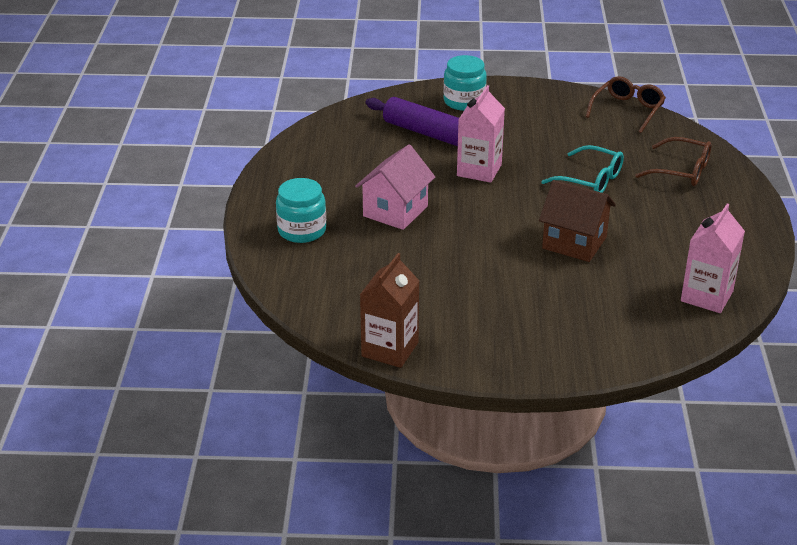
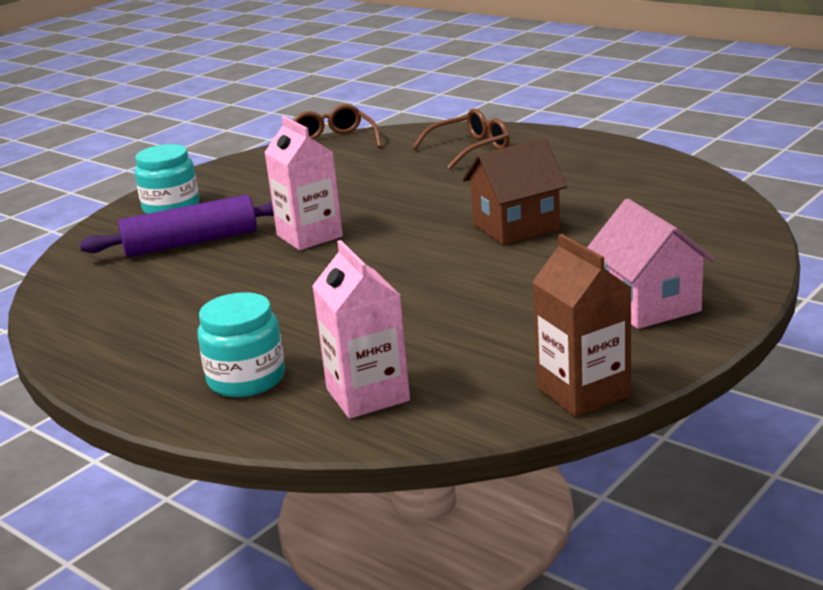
camera: 50 degrees left, 10 degrees down
pink house [355,145,435,230] -> pink house moved to [587,199,715,329]
turquoise glasses [541,145,624,193] -> none
pink carton [681,203,745,313] -> pink carton moved to [312,240,410,419]

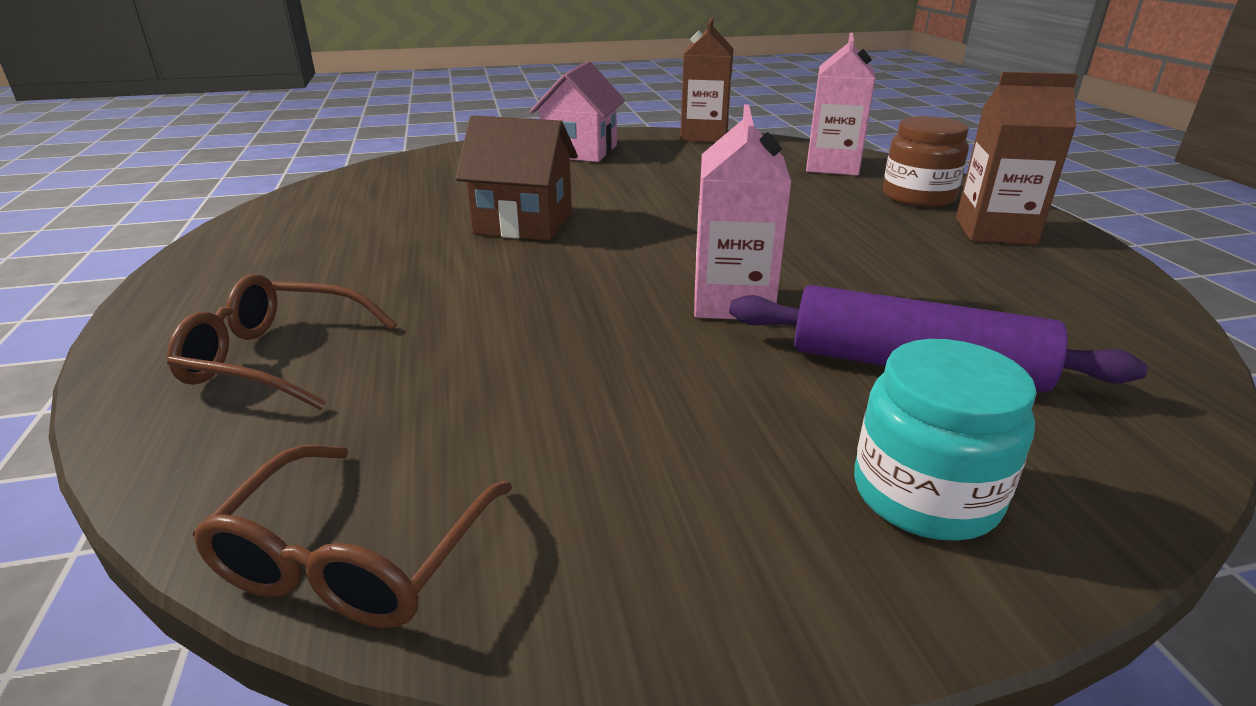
camera: 145 degrees left, 5 degrees up
turquoise jar [198,292,285,397] -> brown jar [883,116,969,207]
none -> brown carton [956,72,1078,245]

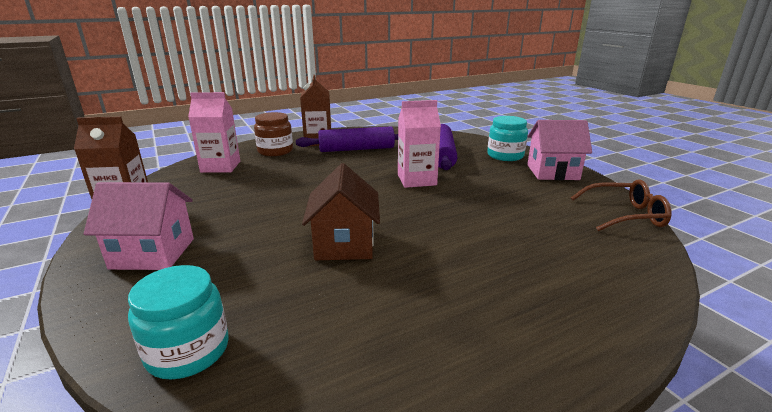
camera: 105 degrees left, 5 degrees down
brown glasses [167,274,397,410] -> none
none -> turquoise jar [128,265,229,380]
none -> purple rolling pin [296,126,398,152]
none -> pink house [527,120,592,180]

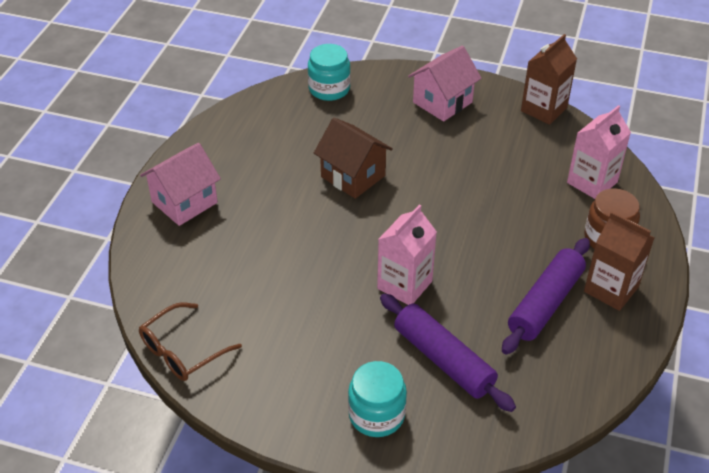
camera: 135 degrees right, 20 degrees up
pink house [527,120,592,180] -> pink house moved to [140,143,221,226]

